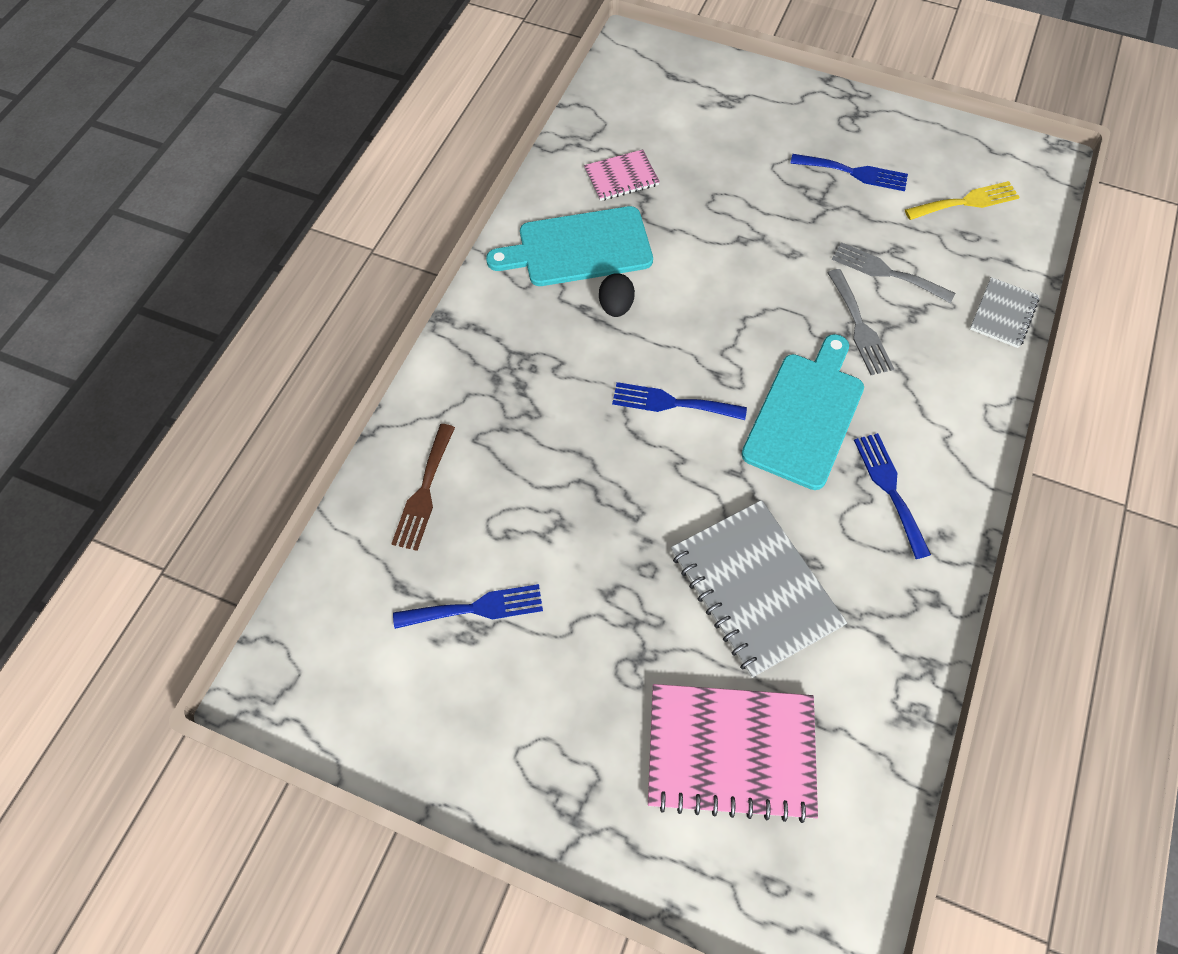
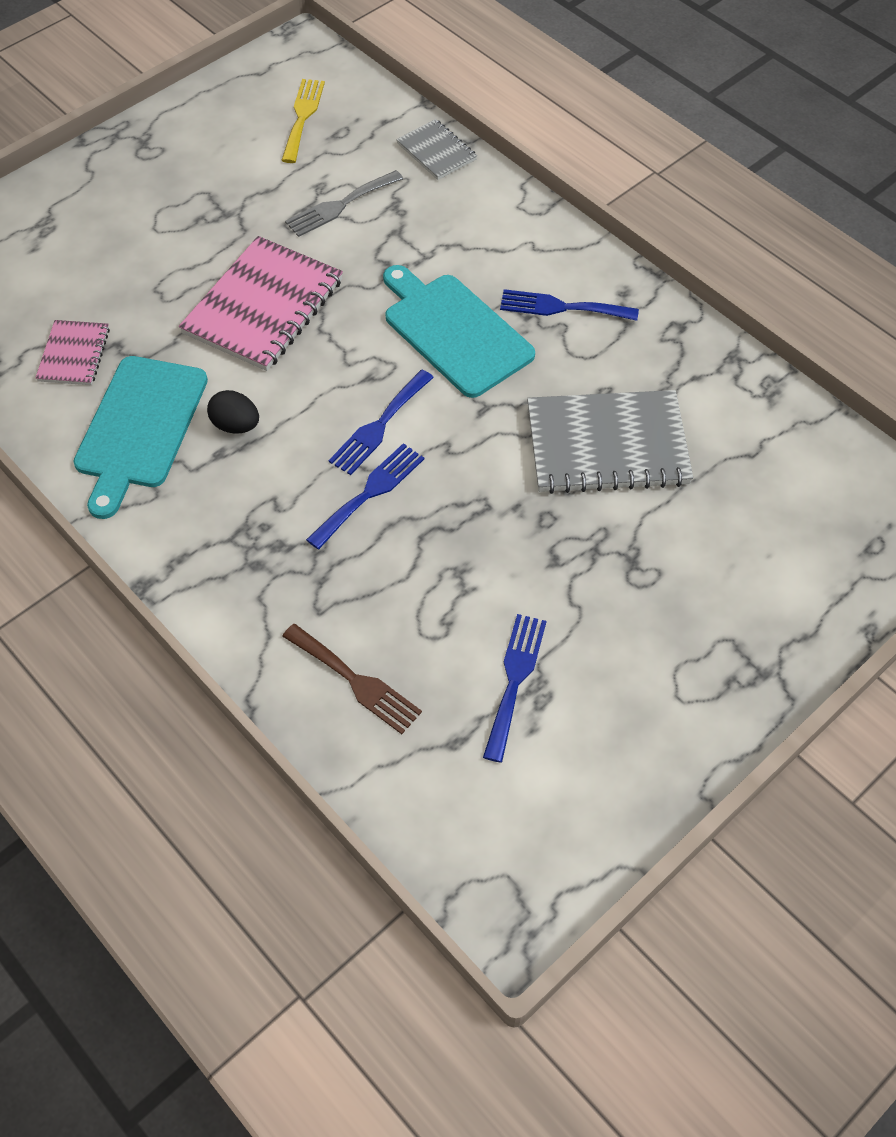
camera: 65 degrees left, 5 degrees down
pink notebook [648,684,818,823] -> pink notebook moved to [179,236,343,371]
blue fork [790,154,908,191] -> blue fork moved to [306,443,424,549]
grey fork [827,269,894,375] -> none

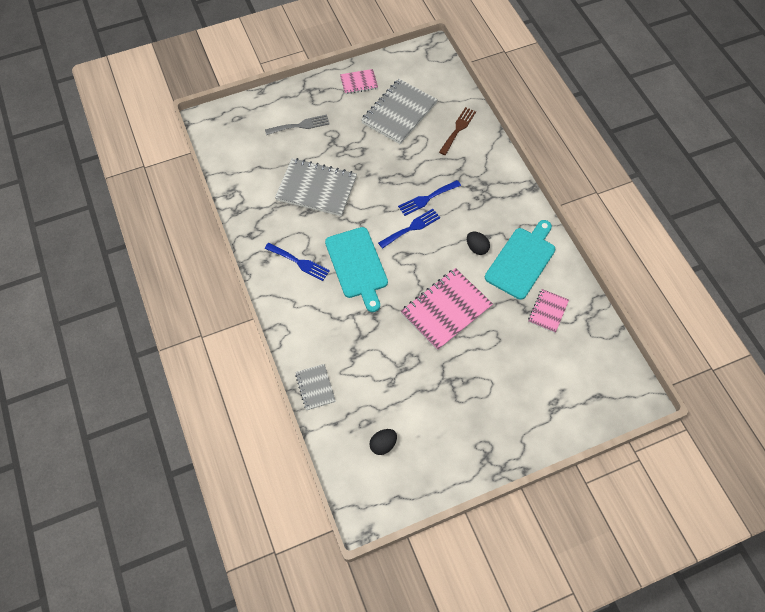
camera: 160 degrees left, 5 degrees up
yellow fork [281,79,325,163] -> black egg [369,429,397,455]
brown fork [282,624,422,734] -> brown fork turned 60 degrees clockwise [439,107,476,155]
grey fork [285,170,403,237] -> grey fork moved to [265,114,330,135]
blue fork [483,614,547,763] -> grey notebook [361,79,438,144]
none -> pink notebook [340,69,378,94]

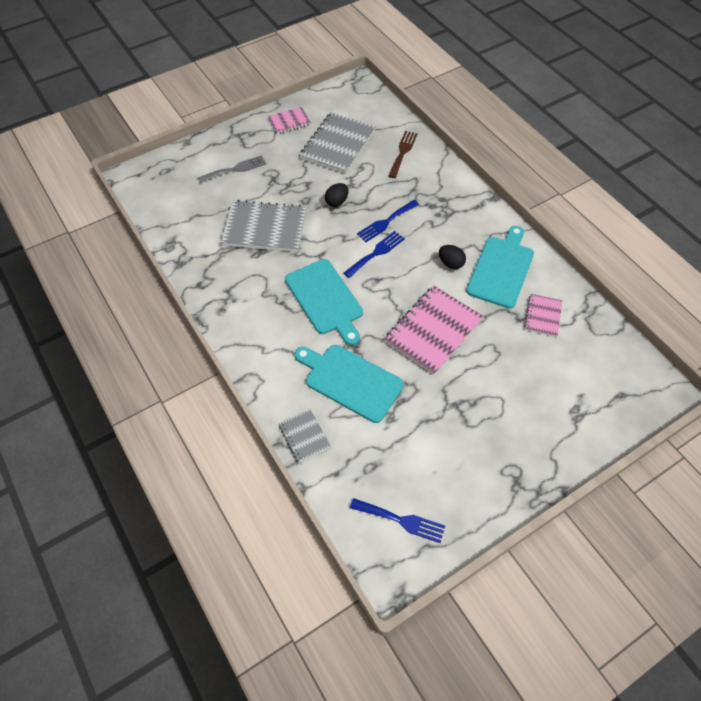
camera: 10 degrees left, 5 degrees down
blue fork [265,243,330,281] -> blue fork moved to [350,498,445,543]
black egg [369,429,397,455] -> black egg moved to [325,183,348,207]
none -> turquoise cutting board [295,345,404,423]

